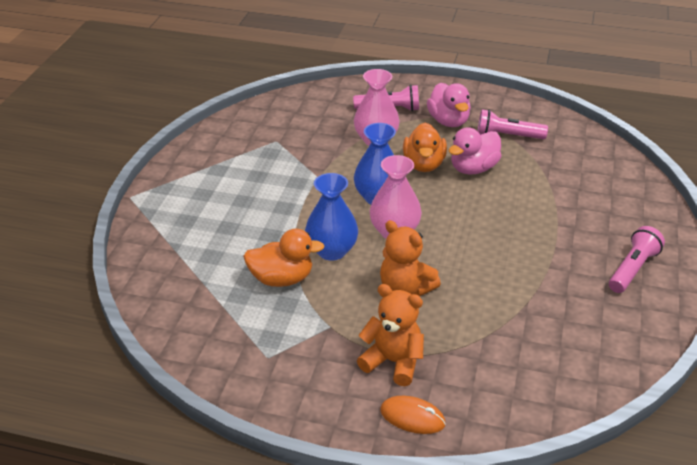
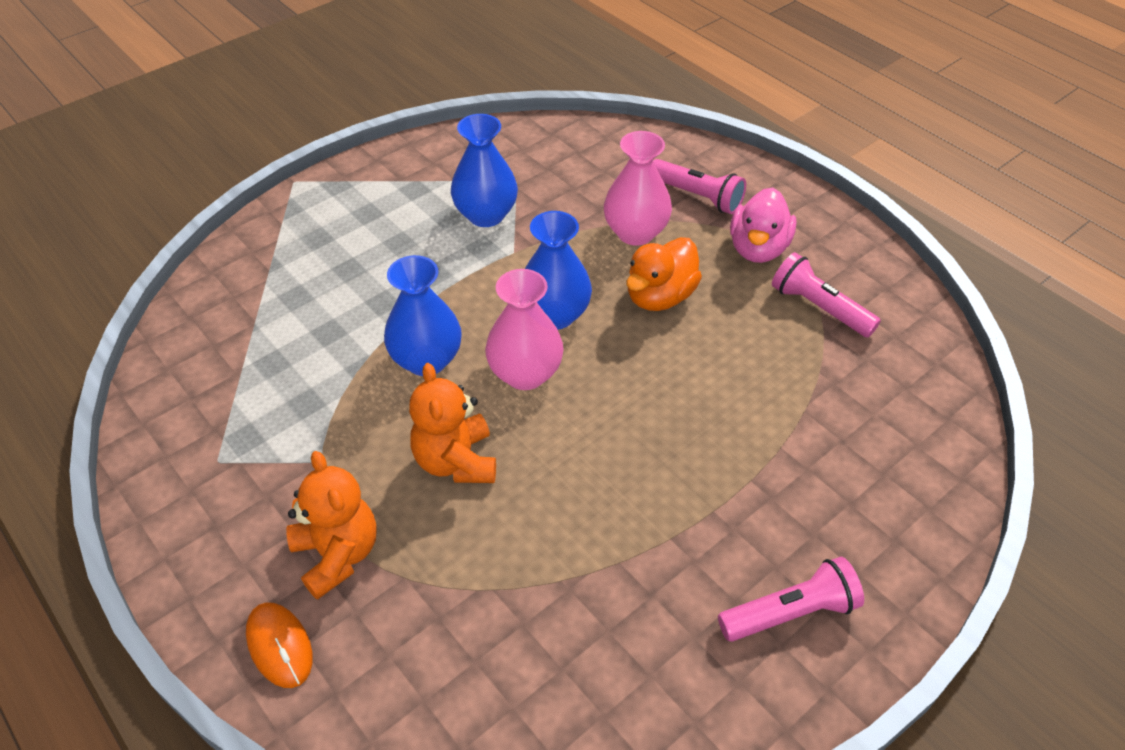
camera: 35 degrees right, 10 degrees up
orange duck [243,229,324,287] -> none
pink duck [449,127,501,175] -> none
none -> blue vase [451,114,518,227]

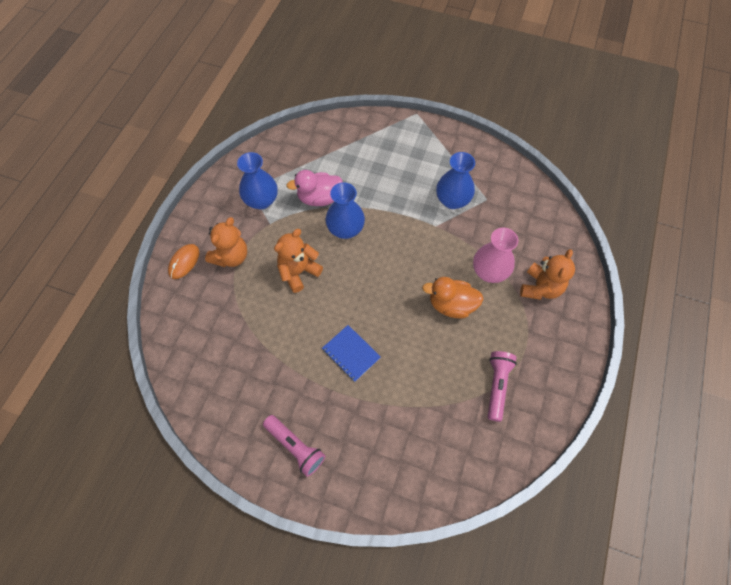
camera: 60 degrees right, 15 degrees up
pink vase [485,269,564,390] -> none
blue vase [525,211,592,330] -> blue vase moved to [237,152,278,209]
pink flashlight [653,159,746,214] -> orange teddy bear [520,249,575,300]
pink duck [730,188,797,263] -> pink duck moved to [286,170,343,206]
none -> blue notebook [322,325,381,382]

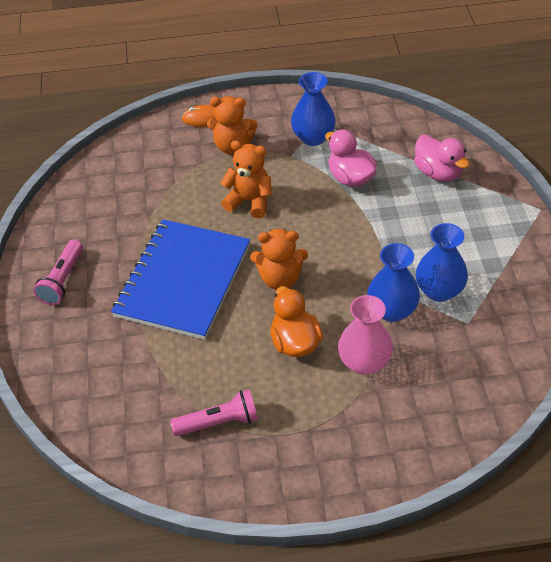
camera: 65 degrees right, 15 degrees down
blue notebook [322,325,381,382] -> blue notebook [111,219,250,340], size x2.29
blue vase [325,183,365,239] -> blue vase moved to [367,243,420,322]
orange teddy bear [520,249,575,300] -> orange teddy bear moved to [250,229,308,290]
none -> pink duck [414,135,470,182]

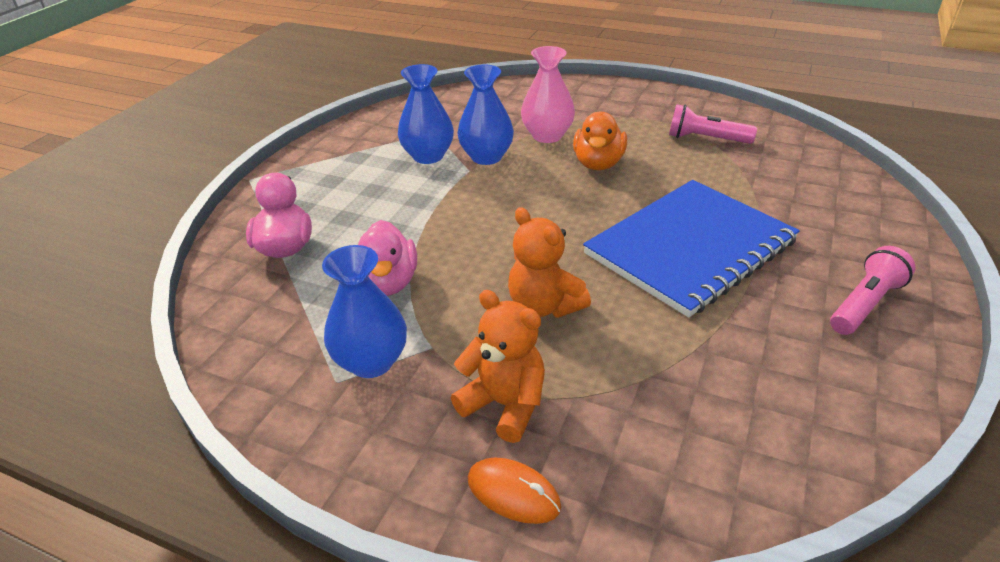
camera: 150 degrees left, 10 degrees down
orange teddy bear [250,229,308,290] -> none

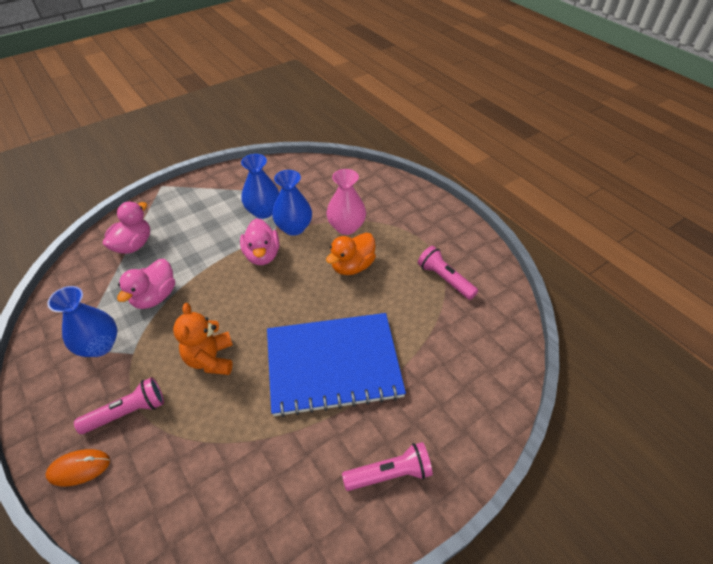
camera: 30 degrees right, 10 degrees up
orange teddy bear [451,290,545,443] -> pink flashlight [74,377,164,434]
orange mouse [468,458,561,524] -> orange mouse turned 75 degrees counterclockwise [45,449,110,486]
none -> pink duck [240,218,279,265]

